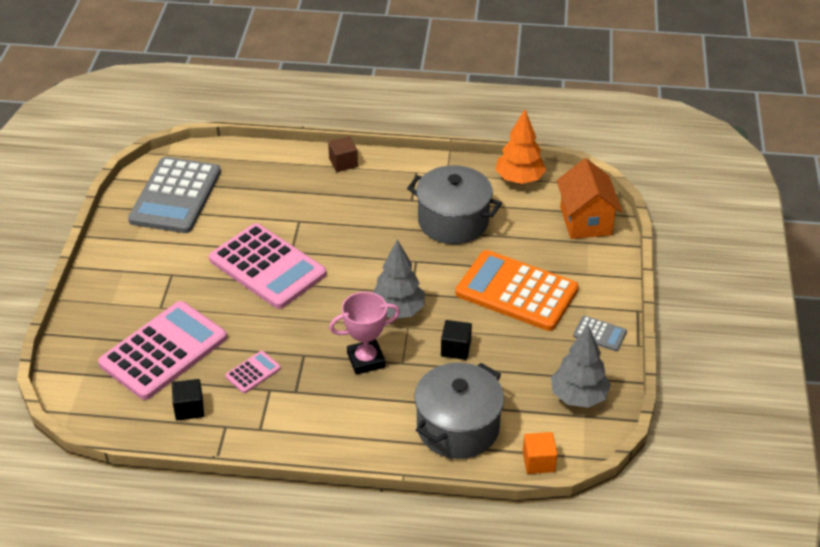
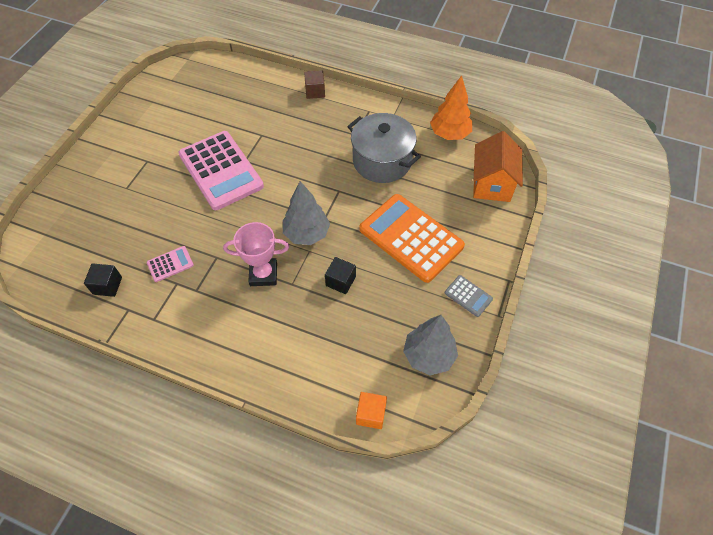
camera: 15 degrees right, 15 degrees up
pink calculator [98,301,227,400] -> none
grey calculator [128,157,221,233] -> none
grey pot [414,363,504,459] -> none

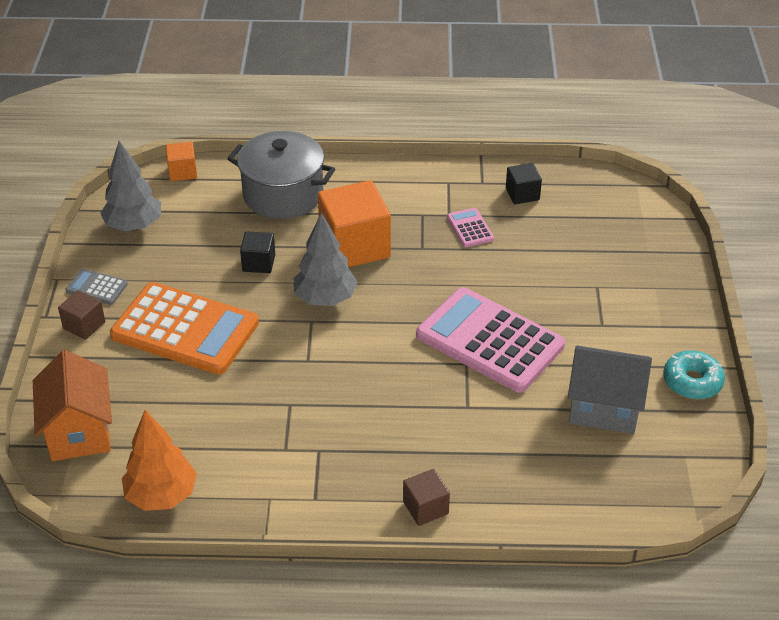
camera: 160 degrees right, 15 degrees down
pink calculator [147,246,194,282] -> pink calculator turned 120 degrees clockwise [447,208,494,247]
pink trophy [223,222,289,286] -> orange cube [318,180,391,267]
grey pot [347,113,421,183] -> grey pot moved to [227,131,335,219]
none -> brown cube [58,290,105,340]
none -> grey house [568,346,652,434]
none -> turquoise donut [663,350,725,400]

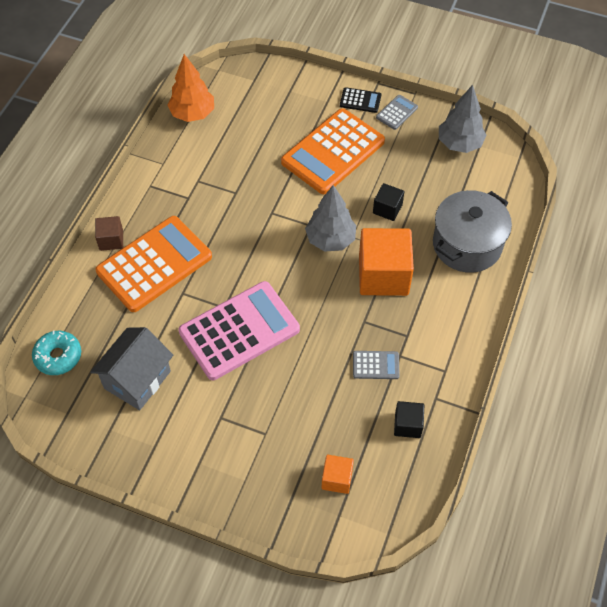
camera: 110 degrees right, 15 degrees up
orange house [33,350,112,461] -> none
brown cube [58,290,105,340] -> black calculator [340,87,381,113]
orange cube [166,142,197,181] -> orange cube moved to [322,455,354,494]
pink calculator [447,208,494,247] -> grey calculator [353,351,400,379]
turquoise donut [663,350,725,400] -> turquoise donut moved to [32,330,81,375]
none -> orange calculator [95,216,212,312]

